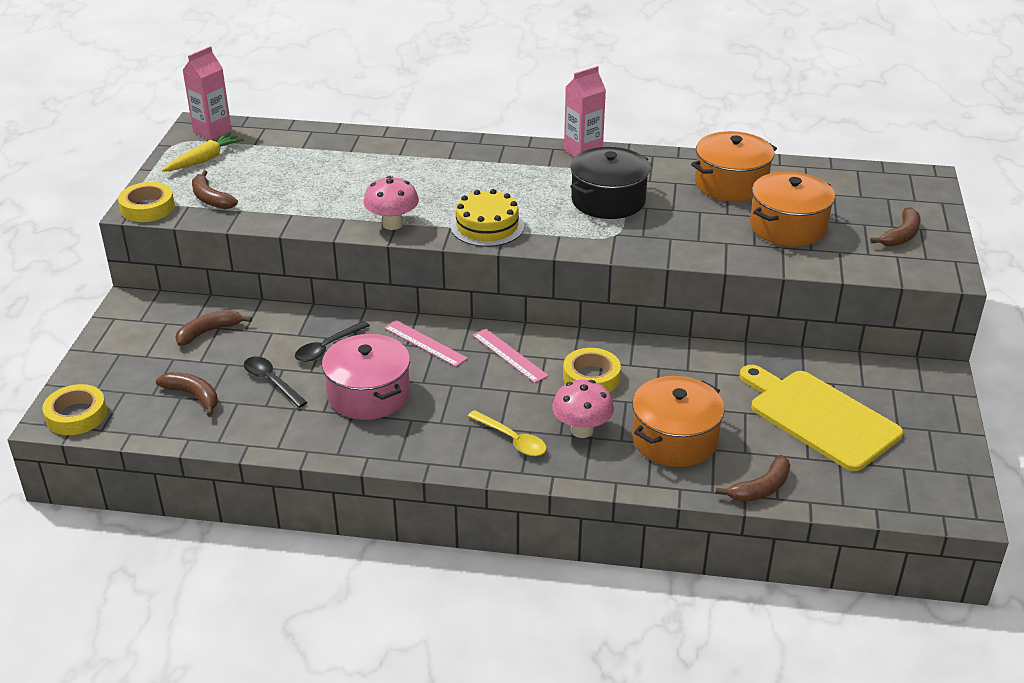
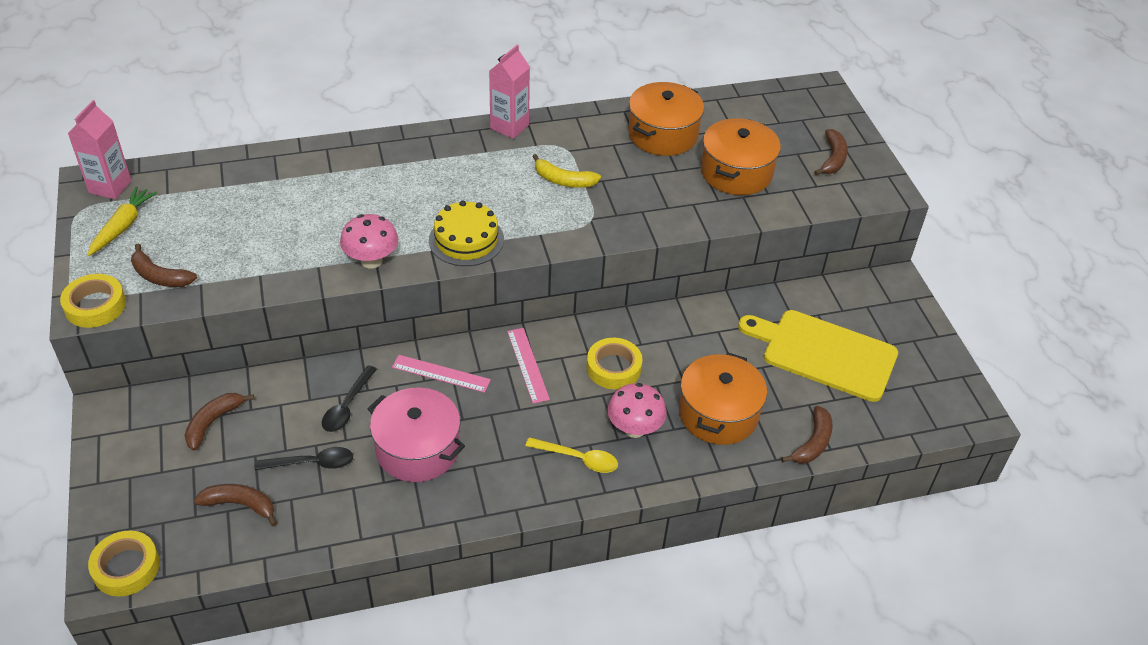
camera: 25 degrees left, 10 degrees up
black spoon [244,356,308,408] -> black spoon turned 150 degrees clockwise [255,447,353,470]
pink ruler [473,329,549,383] -> pink ruler turned 45 degrees clockwise [507,328,550,404]
black pot [570,147,650,219] -> yellow banana [532,154,601,188]

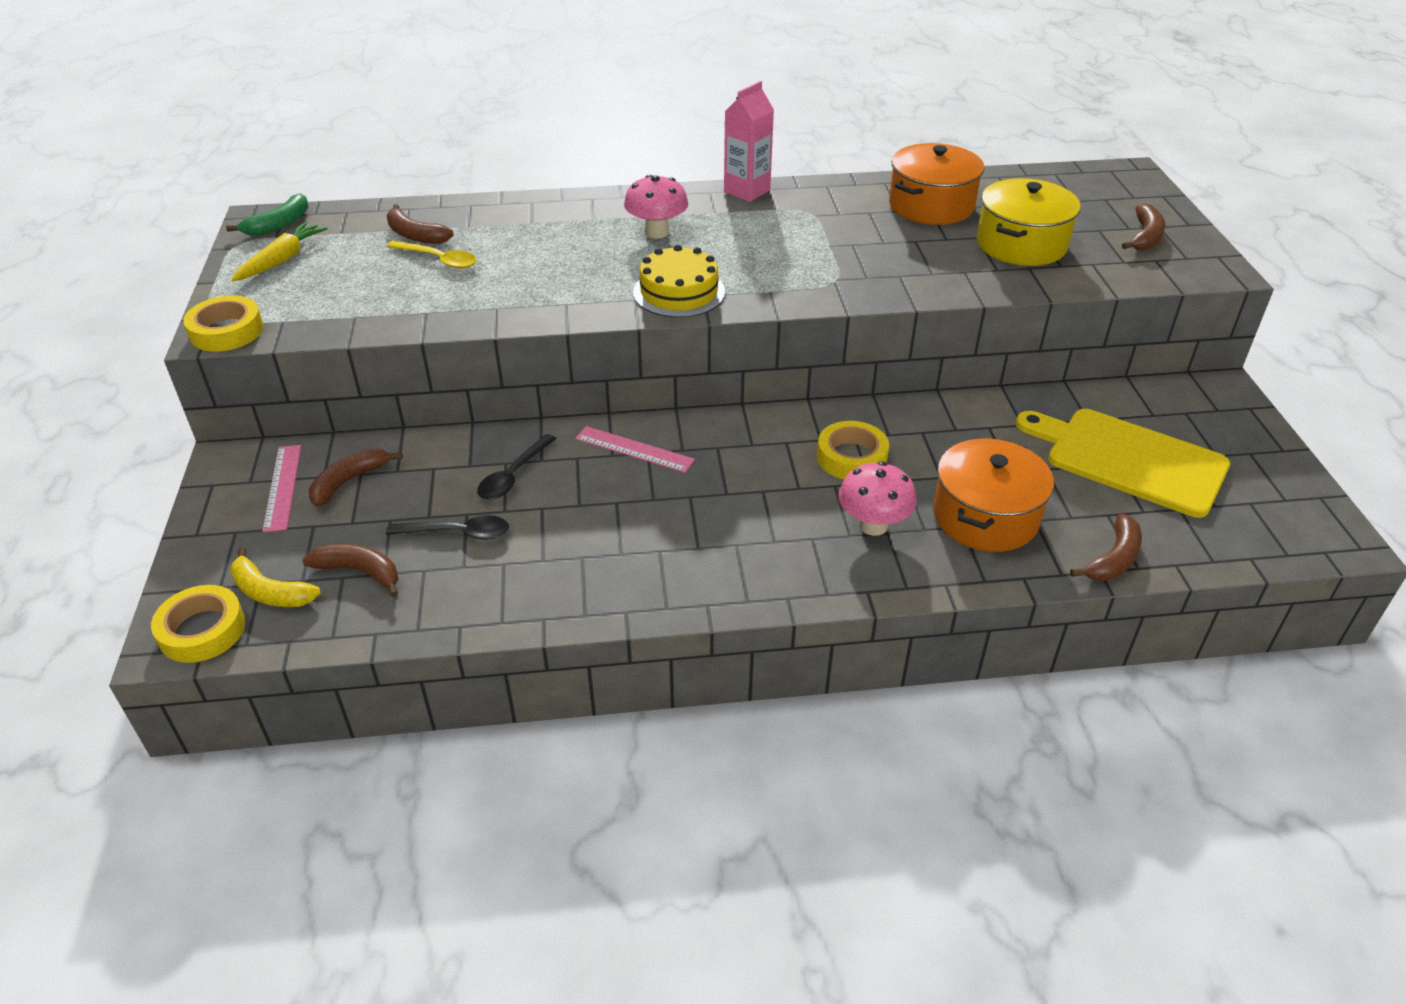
camera: 10 degrees right, 5 degrees down
pink carton [68,100,131,199] -> green banana [226,193,308,236]
brown banana [131,243,197,287] -> brown banana moved to [387,204,454,244]
pink mushroom [340,214,398,269] -> pink mushroom moved to [624,175,688,239]
pink pot [368,387,465,482] -> none
pink ruler [507,328,550,404] -> pink ruler moved to [262,445,301,532]
yellow spoon [525,437,618,473] -> yellow spoon moved to [387,240,476,269]
yellow banana [532,154,601,188] -> yellow banana moved to [230,547,321,607]
orange pot [701,118,781,195] -> yellow pot [976,178,1081,266]

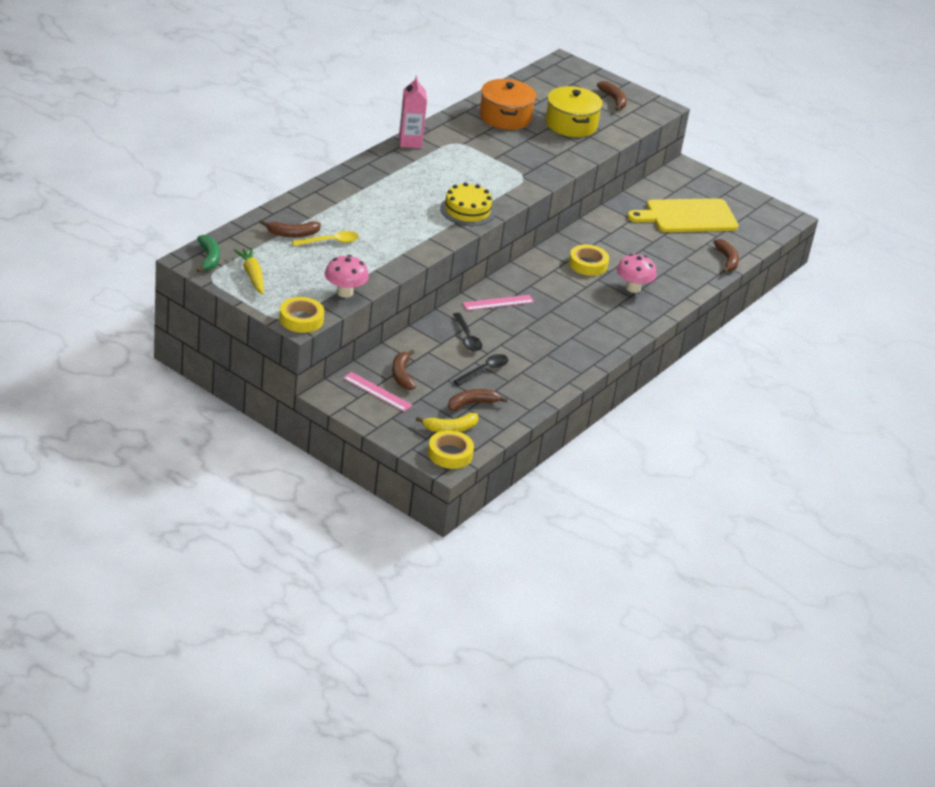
camera: 50 degrees left, 5 degrees down
pink mushroom [624,175,688,239] -> pink mushroom moved to [325,255,369,298]
orange pot [933,439,1054,552] -> none

